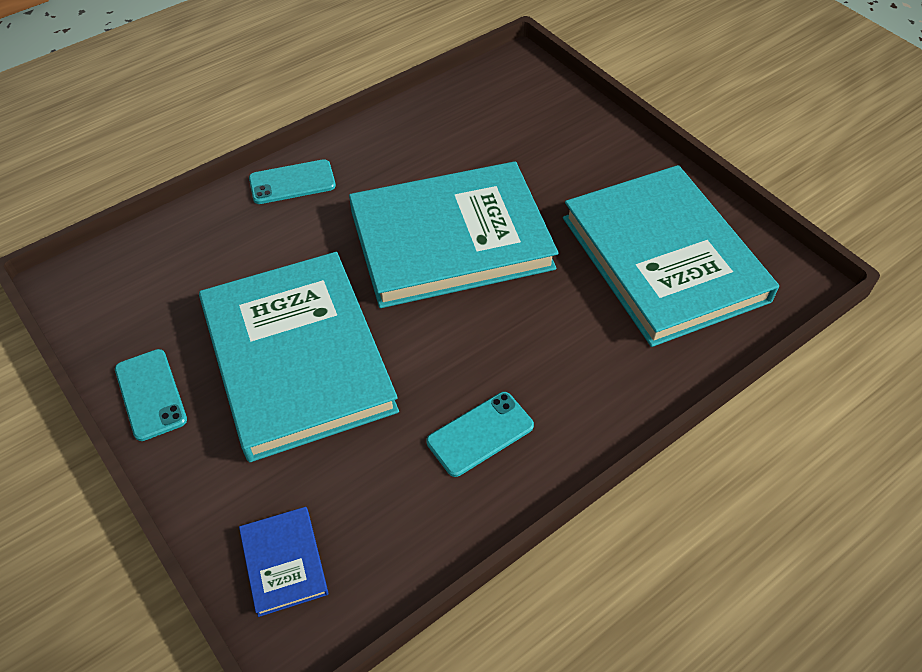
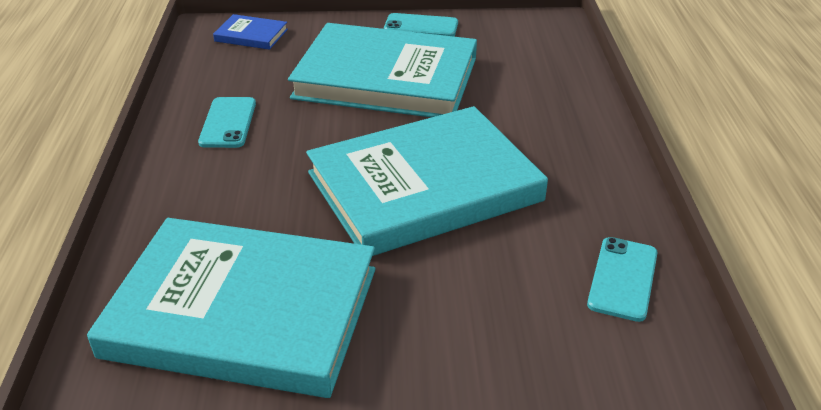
camera: 125 degrees right, 15 degrees down
turquoise phone [249,159,336,204] -> turquoise phone moved to [587,237,657,322]
turquoise book [349,161,559,308] -> turquoise book turned 45 degrees clockwise [306,106,548,256]

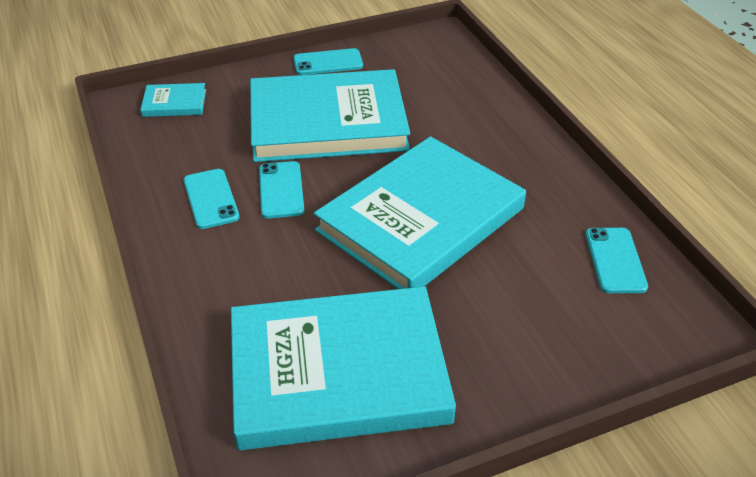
camera: 20 degrees left, 5 degrees up
blue book [213,14,288,50] -> turquoise book [140,83,206,117]
none -> turquoise phone [259,161,304,219]

